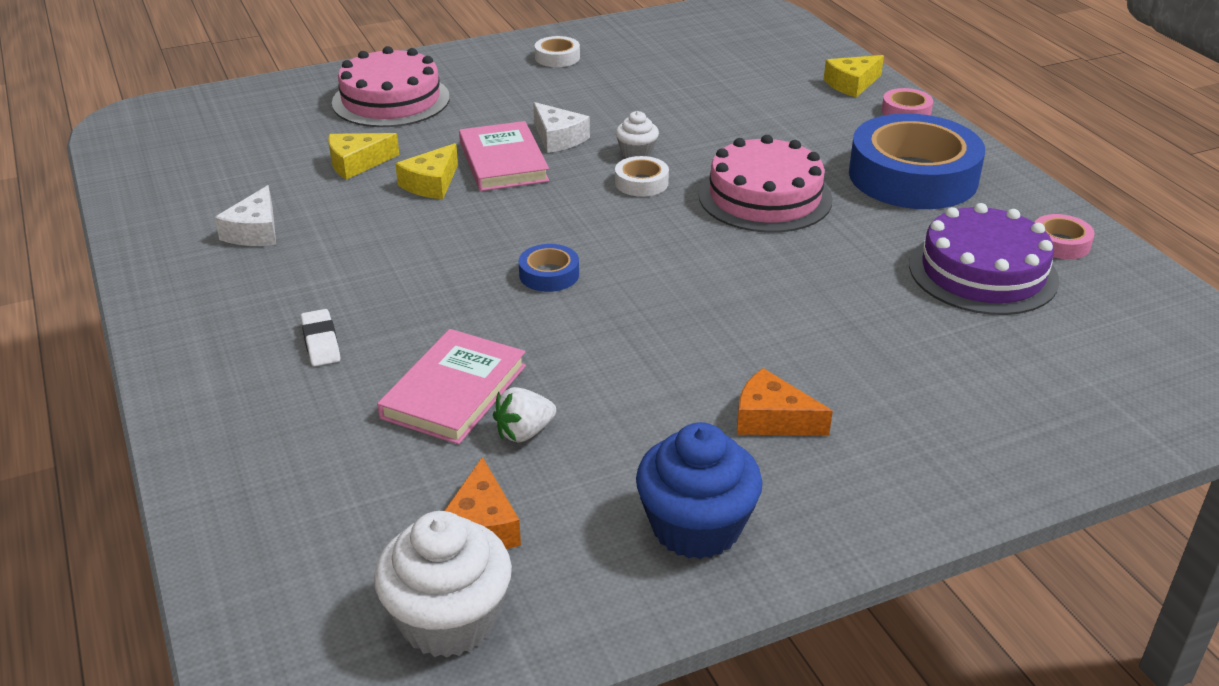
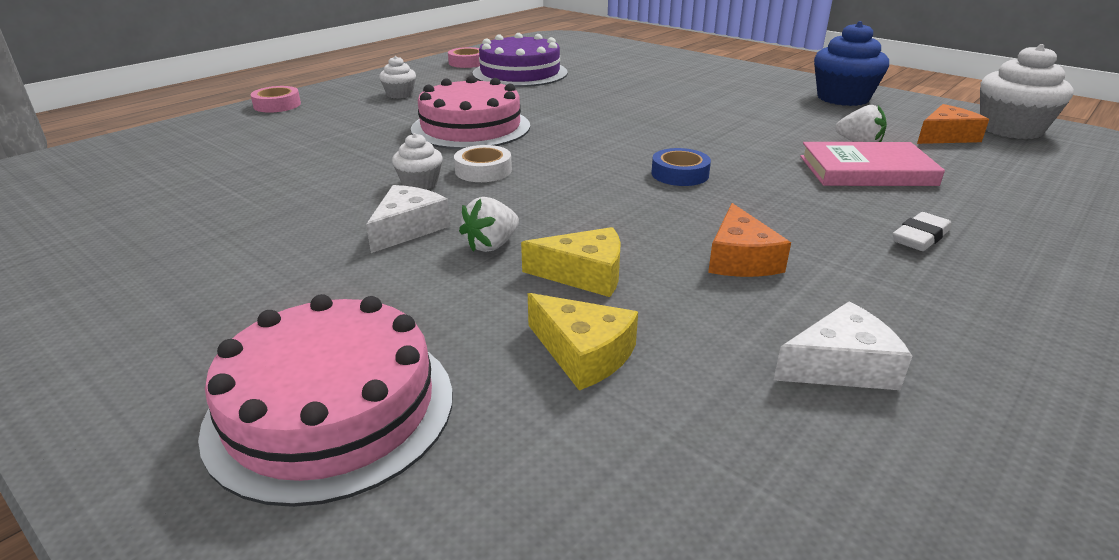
camera: 115 degrees left, 5 degrees down
pink book [459,121,549,191] -> white strawberry [459,197,519,252]
white tape [535,36,580,67] -> none
orange cheese [737,368,833,436] -> orange cheese moved to [708,203,791,277]
yellow cheese [824,55,884,97] -> none
blue tape [849,113,985,209] -> white cupcake [379,56,416,99]

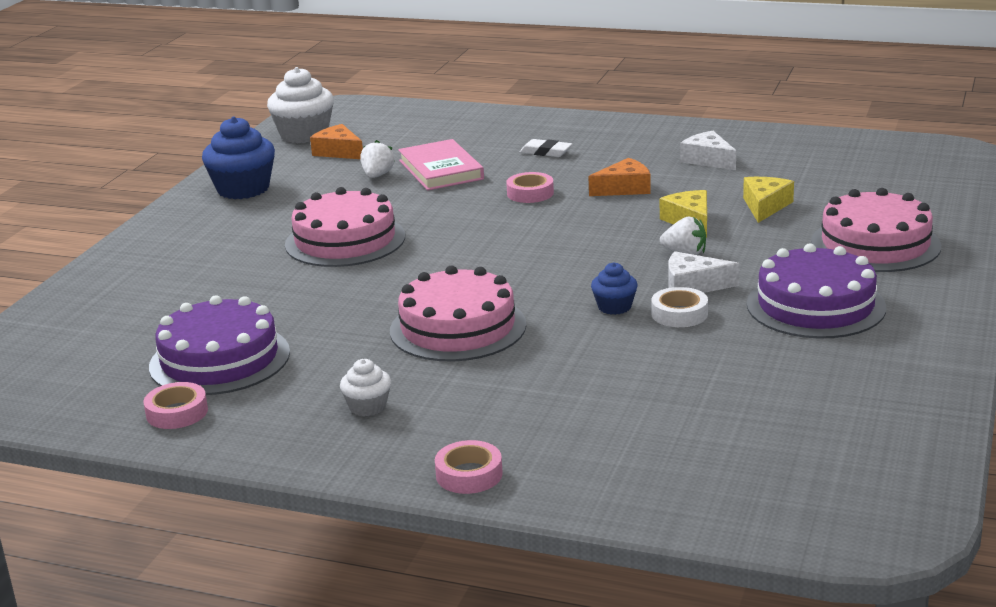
camera: 110 degrees left, 5 degrees down
white cupcake [392,133,443,189] -> blue cupcake [591,262,637,315]
white tape [454,145,512,182] -> white tape moved to [651,287,708,327]
blue tape [651,148,711,186] -> none
none -> pink cake [285,187,405,267]
none -> pink tape [506,172,554,203]
none -> purple cake [747,243,886,338]

